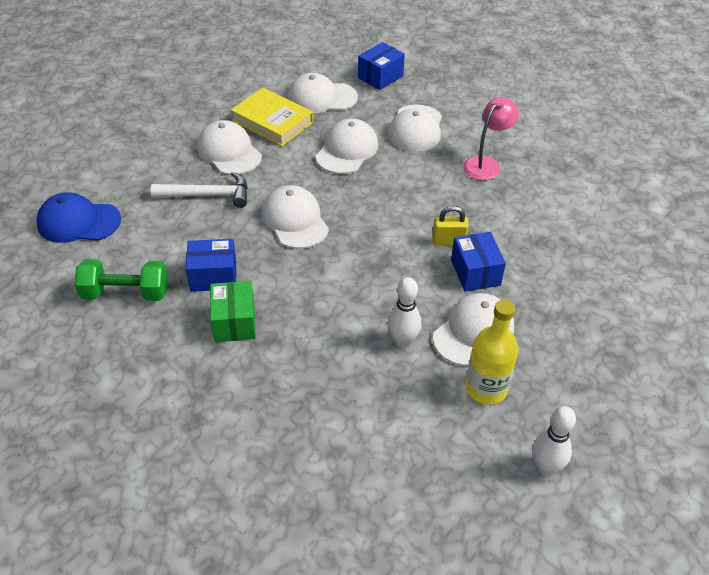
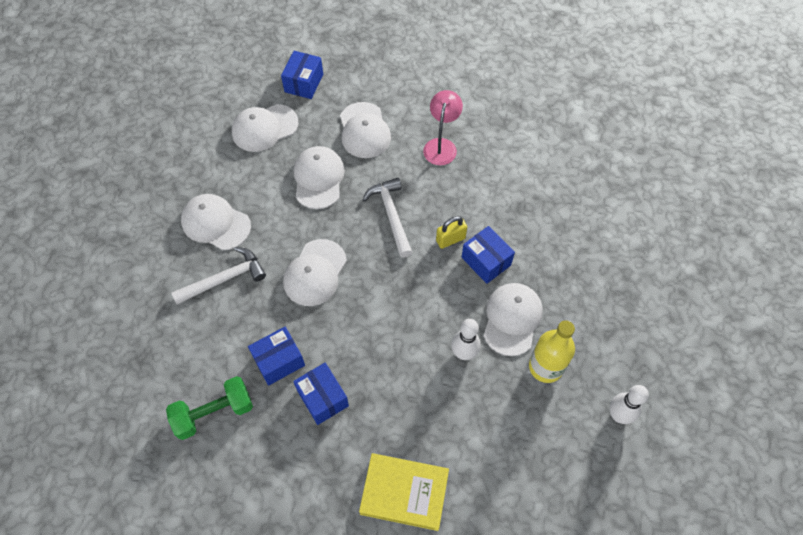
camera: 25 degrees left, 15 degrees up
blue cap [36,192,121,243] -> none
green box [210,281,256,342] -> blue box [293,363,349,425]
yellow book [231,88,313,146] -> yellow book moved to [359,453,449,531]
white cap [261,185,329,249] -> white cap turned 105 degrees counterclockwise [283,239,347,306]
none -> white hammer [362,178,413,258]

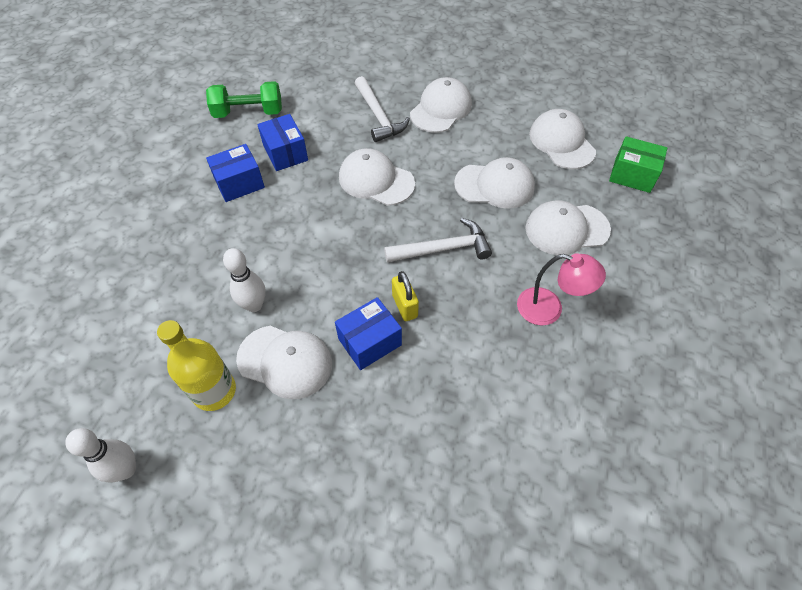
camera: 95 degrees right, 5 degrees down
green dumbbell [166,376,253,440] -> green dumbbell turned 75 degrees counterclockwise [206,81,282,118]
blue box [281,51,323,99] -> green box [609,136,667,193]
yellow book [359,453,449,531] -> none

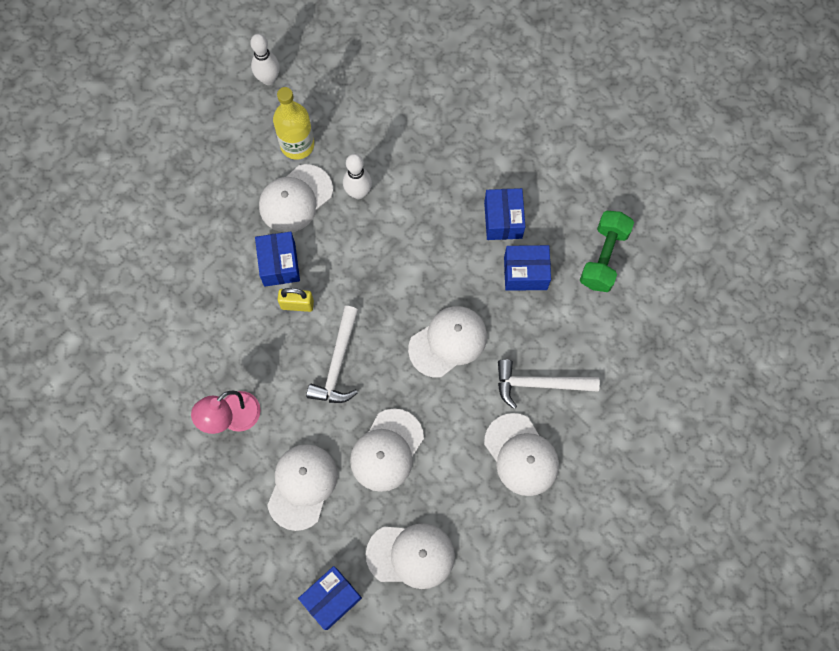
camera: 115 degrees right, 15 degrees up
green box [609,136,667,193] -> blue box [298,566,362,630]

